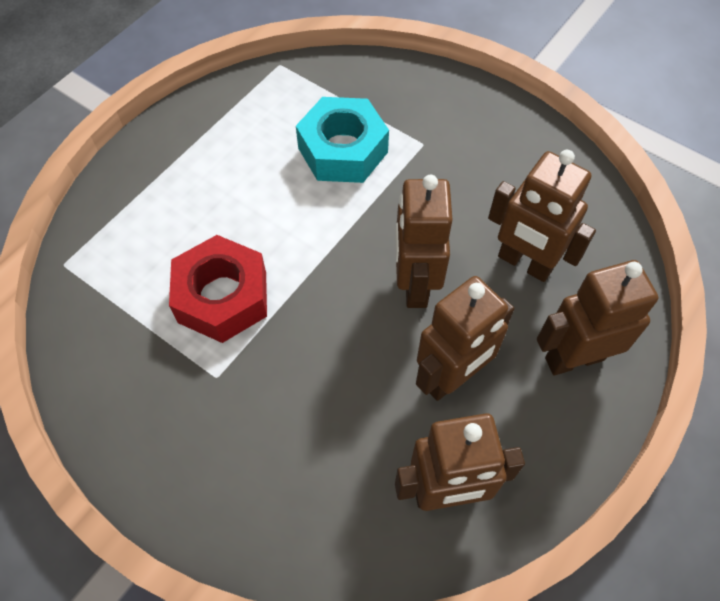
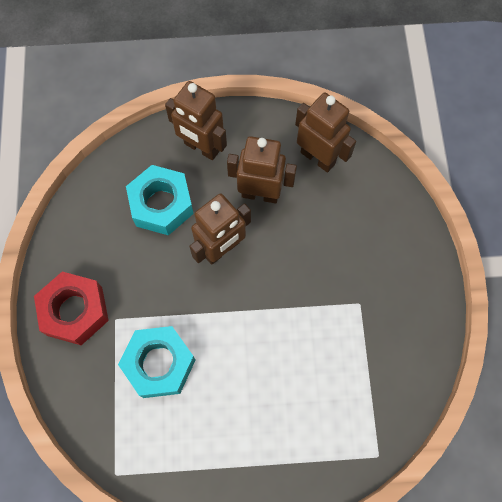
camera: 130 degrees left, 10 degrees up
red nut [169,235,267,343] -> red nut moved to [34,271,109,345]
brown robot [488,150,596,282] -> turquoise nut [126,165,194,236]

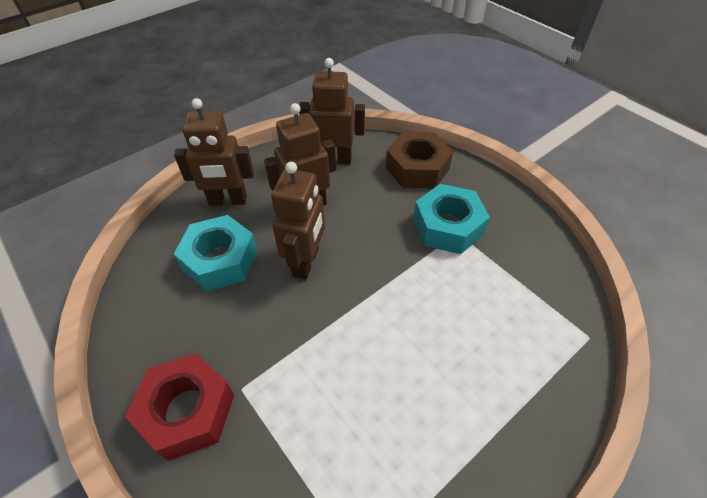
camera: 35 degrees left, 20 degrees down
turquoise nut [118,326,195,398] -> turquoise nut moved to [413,184,490,254]
none -> brown nut [386,132,453,188]

